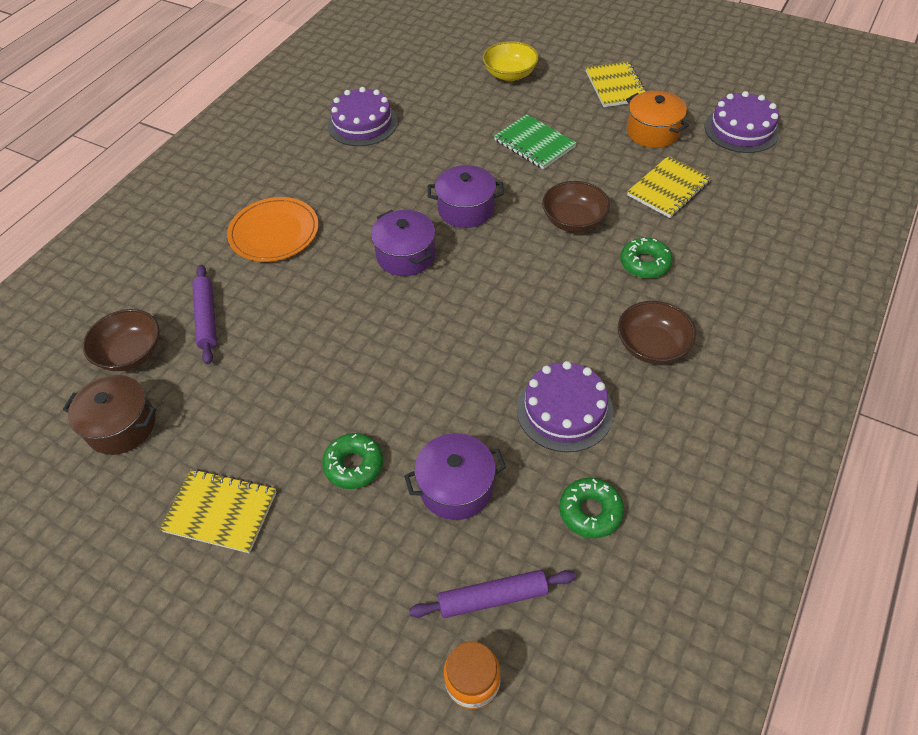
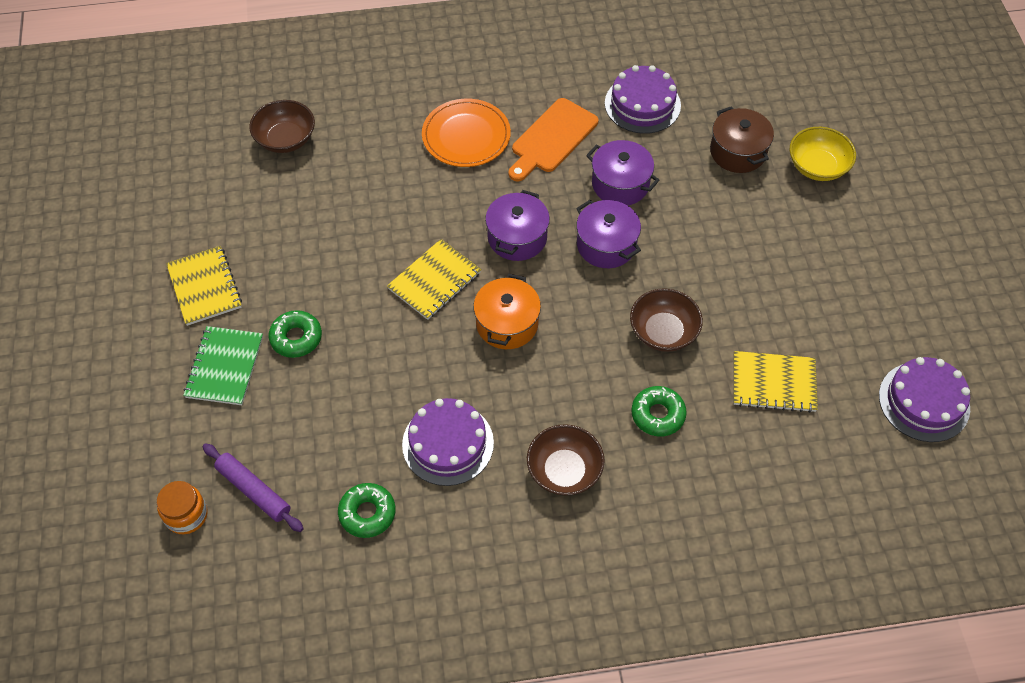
camera: 50 degrees right, 5 degrees up
brown pot [63,375,156,455] -> brown pot moved to [710,107,774,173]
purple rolling pin [192,265,217,364] -> none
purple pot [404,433,506,520] -> purple pot moved to [586,140,659,206]
green notebook [494,114,577,169] -> green notebook moved to [183,326,263,405]
yellow notebook [586,61,646,107] -> yellow notebook moved to [387,239,481,320]
orange pot [626,91,689,148] -> orange pot moved to [473,274,541,349]
none -> orange cutting board [509,98,598,181]

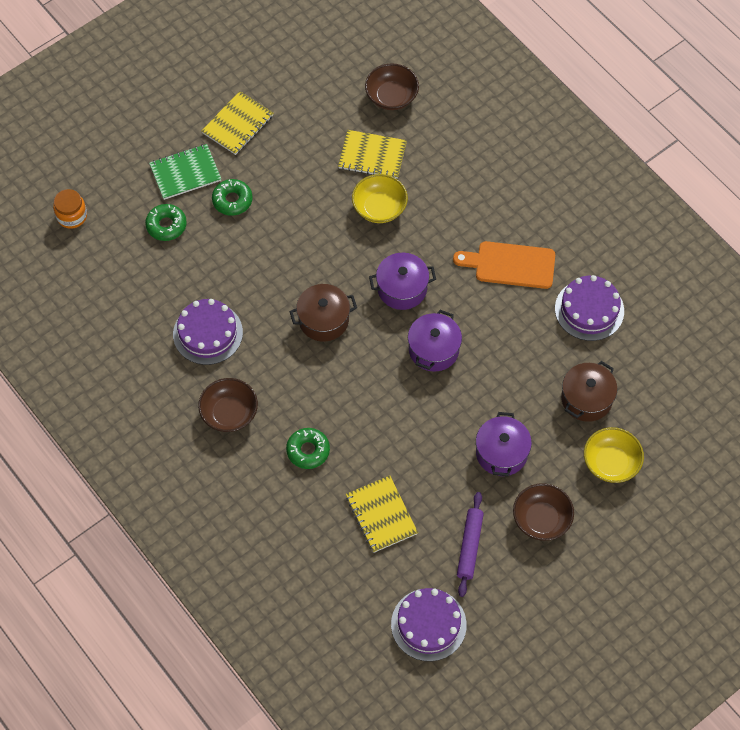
camera: 60 degrees right, 5 degrees up
purple rolling pin [203,443,304,532] -> purple rolling pin moved to [457,492,484,597]
green donut [338,483,395,538] -> green donut moved to [145,204,187,241]
yellow notebook [387,239,481,320] -> yellow notebook moved to [338,130,407,179]
orange plate [422,99,511,167] -> none
orange pot [473,274,541,349] -> brown pot [289,284,357,342]
purple pot [586,140,659,206] -> purple pot moved to [476,412,532,476]
brown bowl [630,288,703,352] -> brown bowl moved to [513,483,574,541]
none -> yellow bowl [352,174,408,223]

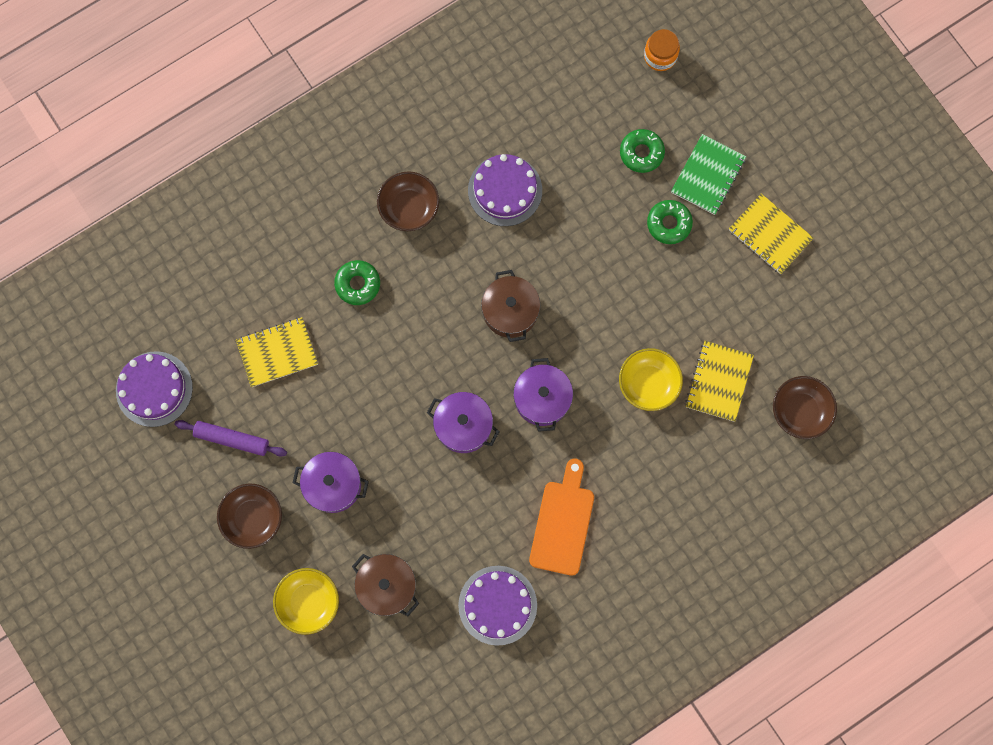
camera: 95 degrees right, 15 degrees up
green notebook [149,144,221,200] -> green notebook turned 45 degrees clockwise [671,134,746,215]

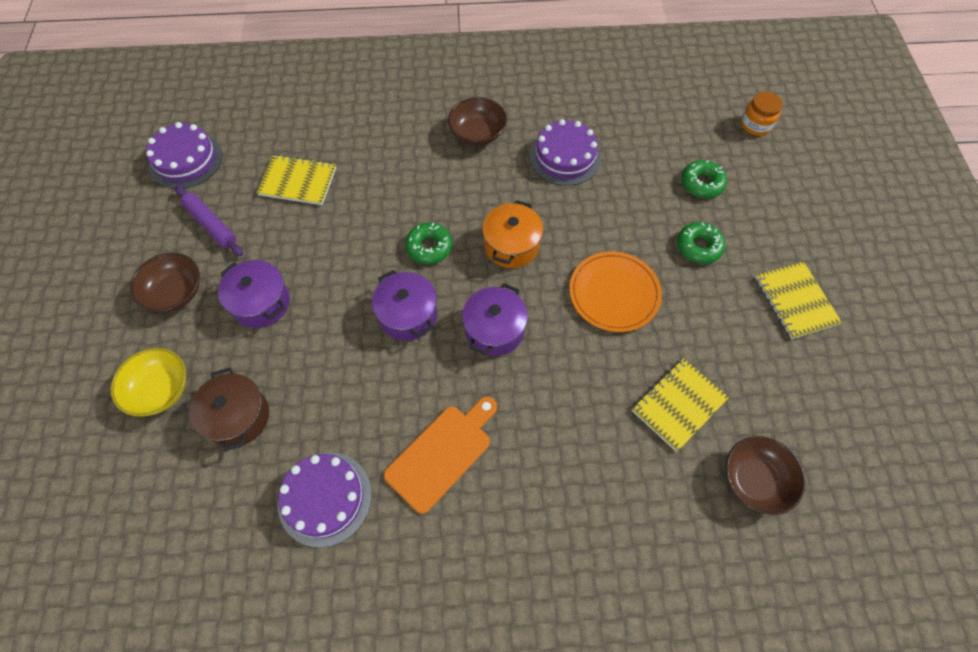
camera: 30 degrees right, 15 degrees down
green donut [334,260,380,305] -> green donut moved to [405,222,452,264]
brown pot [481,270,540,342] -> orange pot [482,200,543,268]
yellow bowl [619,348,683,411] -> none
green notebook [671,134,746,215] -> none
none -> orange plate [569,251,662,332]

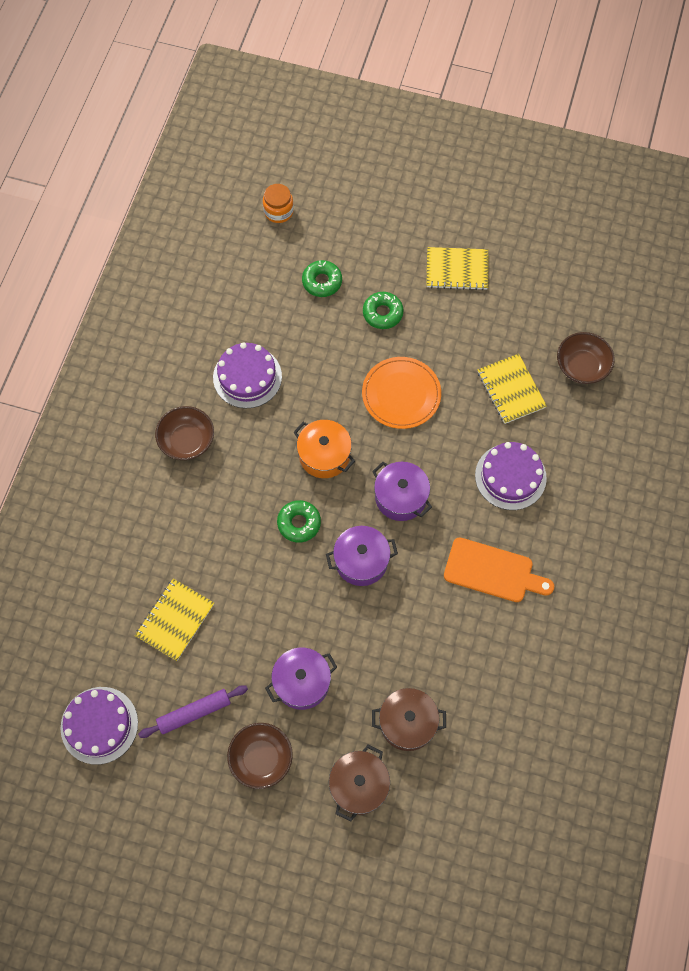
camera: 70 degrees left, 5 degrees up
yellow bowl [110,348,186,417] -> brown pot [329,745,390,822]
purple cake [278,452,372,547] -> purple cake moved to [475,442,547,510]
orange cutting board [384,397,497,514] -> orange cutting board turned 135 degrees clockwise [444,537,554,602]

